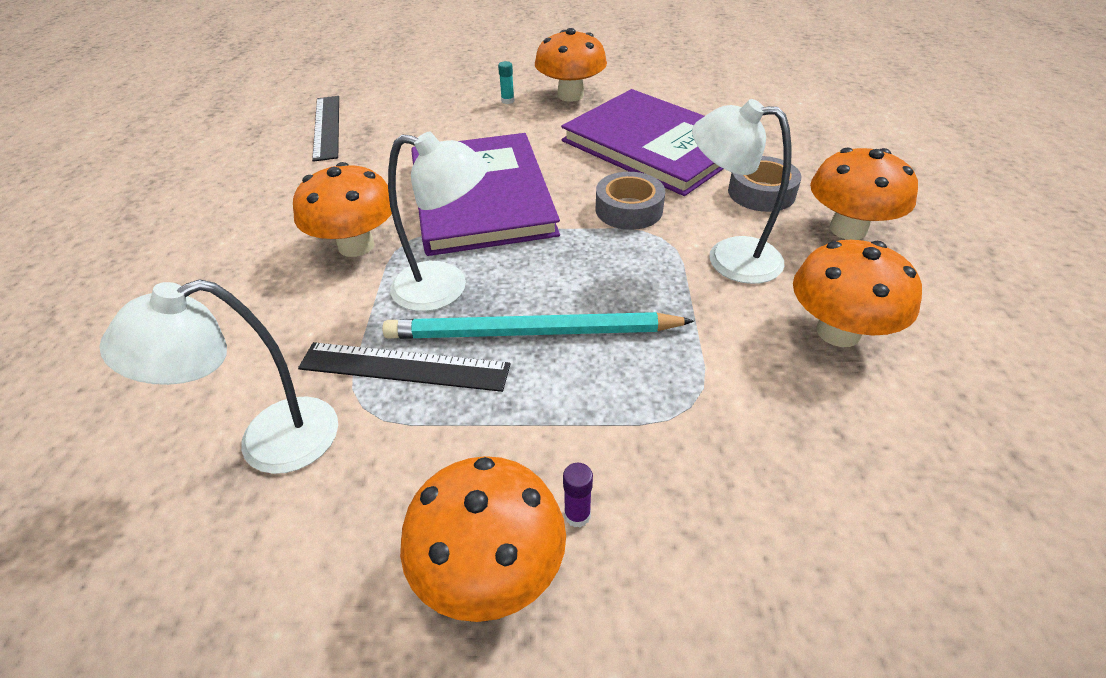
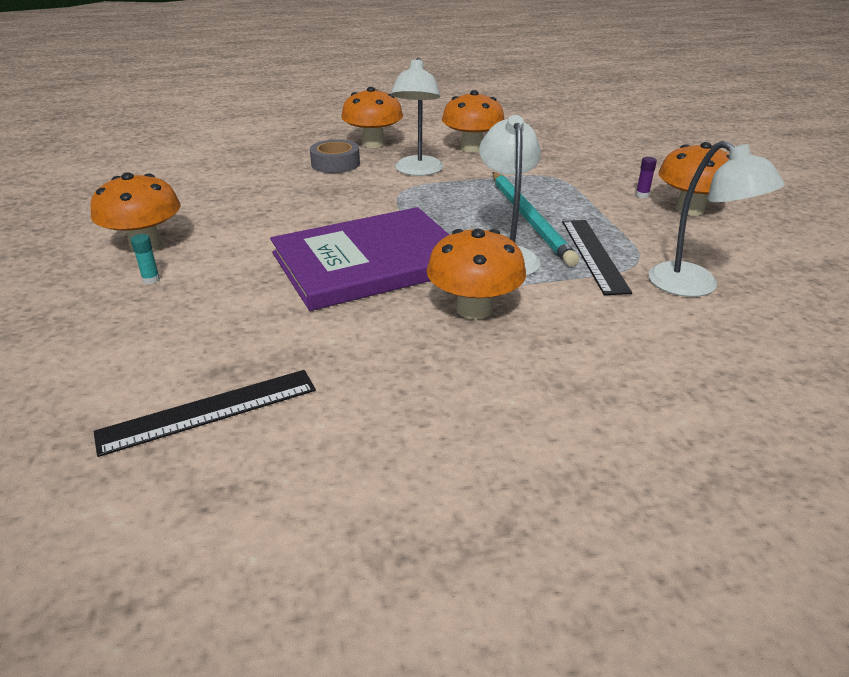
camera: 105 degrees left, 10 degrees down
purple book [561,89,723,196] -> none
grey tape [596,172,665,230] -> none

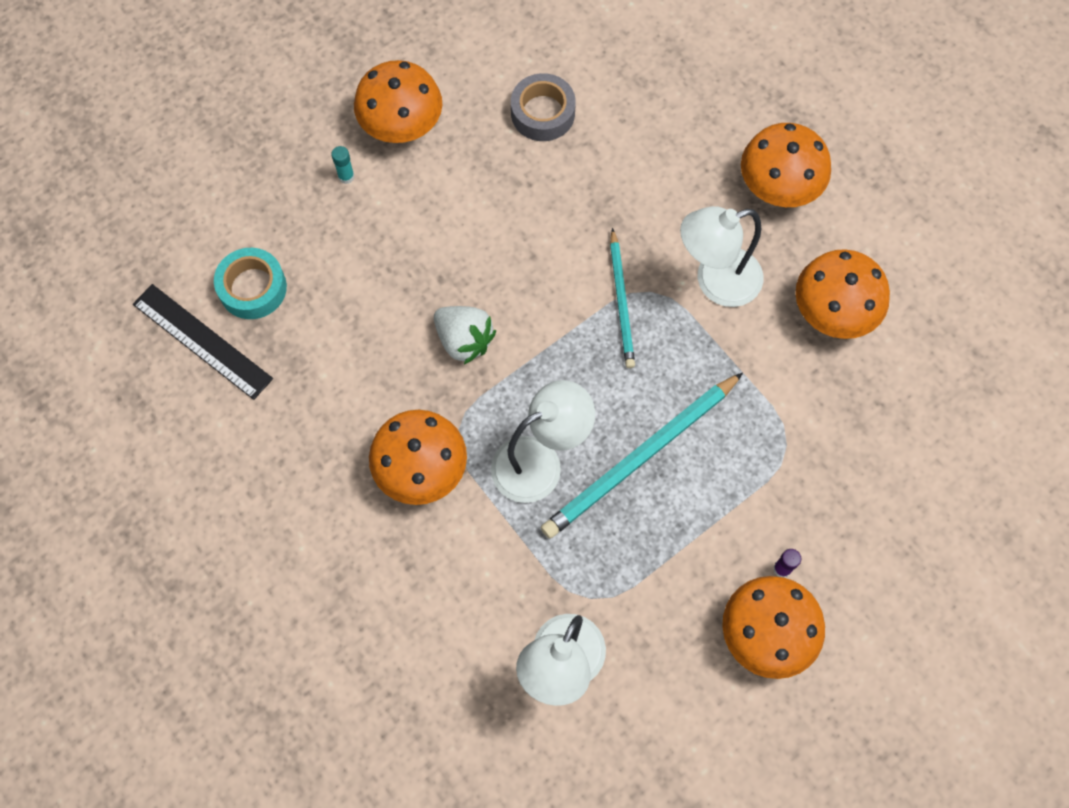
camera: 65 degrees right, 35 degrees up
purple book [270,207,449,311] -> white strawberry [434,306,496,365]
grey tape [310,139,360,173] -> grey tape moved to [511,73,576,141]
black ruler [562,220,632,295] -> none
none -> turquoise tape [214,248,287,319]
none -> turquoise pencil [610,228,635,368]

